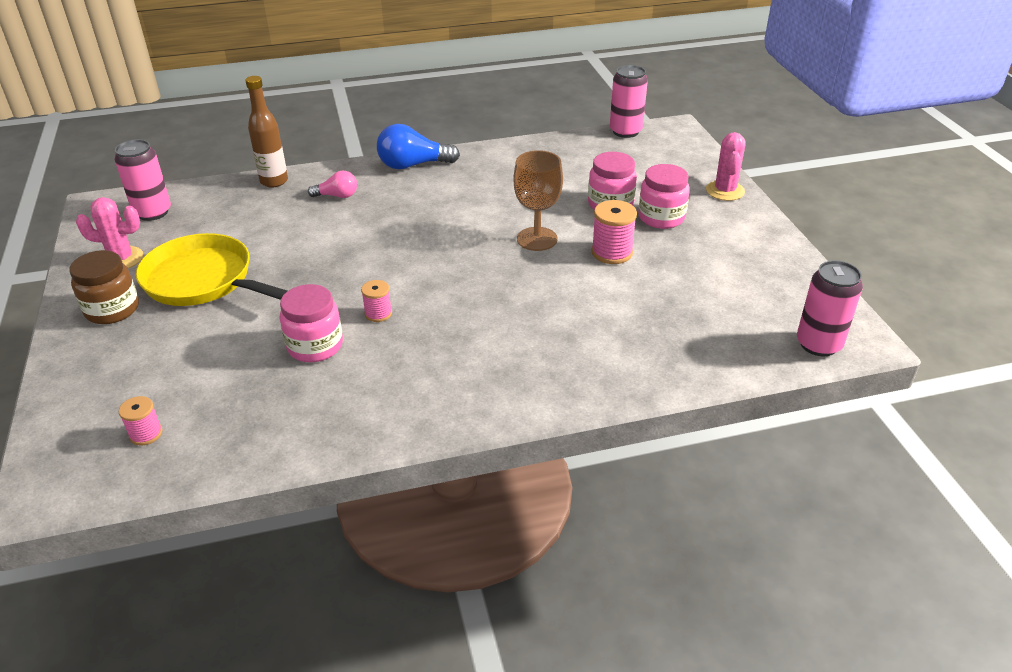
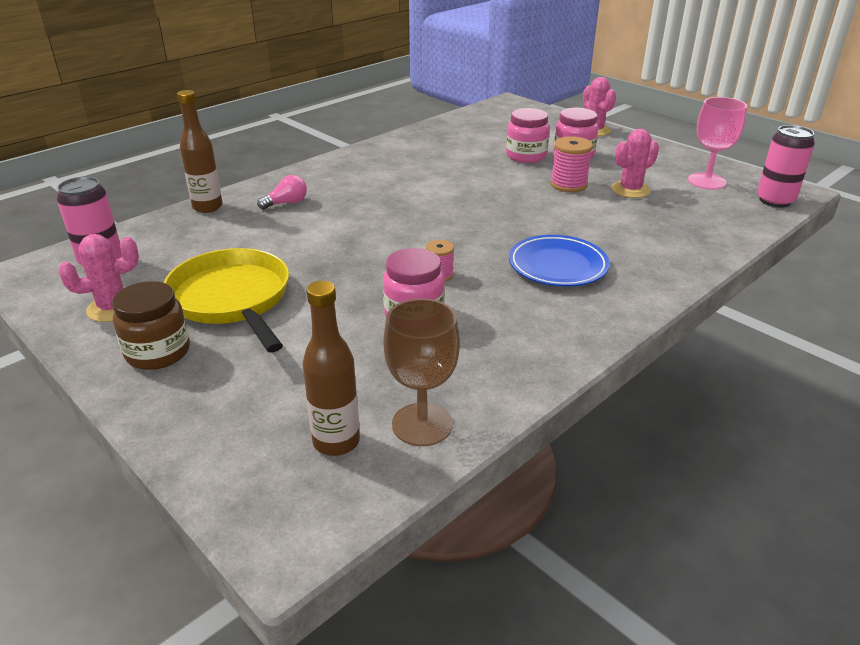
camera: 30 degrees left, 5 degrees down
pink spool [119,396,162,445] -> brown bottle [303,281,360,456]
yellow pan [136,233,287,306] -> yellow pan turned 60 degrees clockwise [164,248,289,352]
blue light bulb [377,124,460,169] -> none
brown goblet [513,150,563,251] -> brown goblet moved to [383,298,460,446]
pink can [610,65,648,138] -> none
none -> blue plate [509,235,610,287]
none -> pink cactus [611,129,659,198]
none -> pink goblet [688,97,747,190]

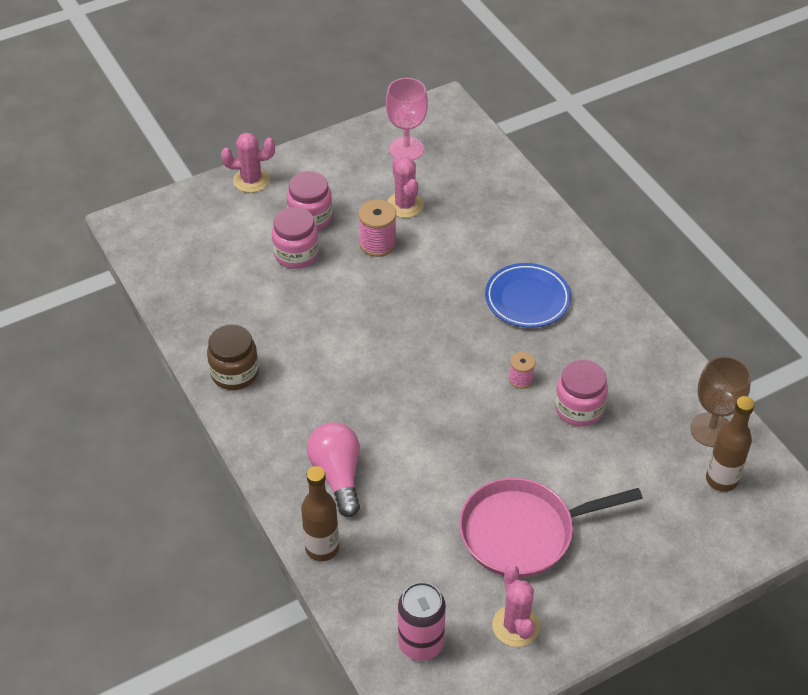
camera: 75 degrees left, 15 degrees up
brown jar [112,281,190,370] -> brown jar moved to [207,324,259,390]
yellow pan [164,248,289,352] -> pink pan [459,478,643,577]
pink light bulb [257,175,307,209] -> pink light bulb [307,422,360,517], size x1.71
pink can [757,125,815,208] -> none

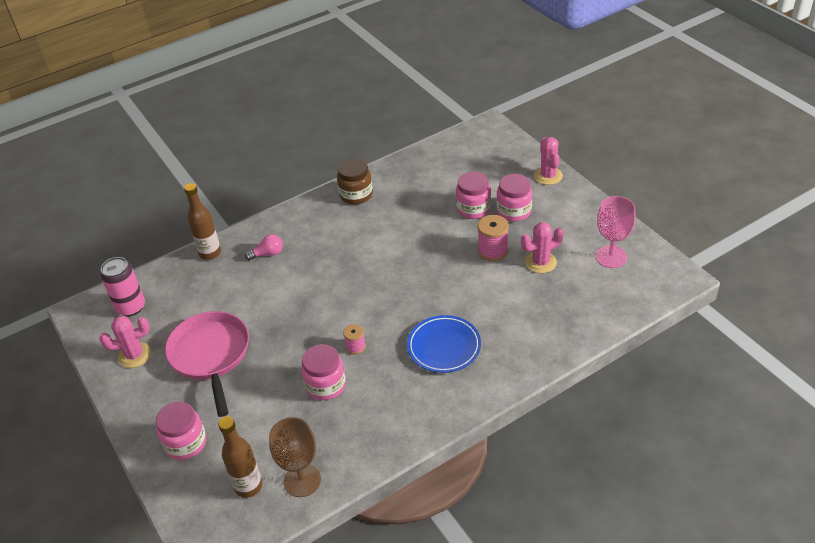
camera: 90 degrees right, 5 degrees down
pink light bulb [307,422,360,517] -> pink light bulb [245,234,283,260], size x0.58
none -> pink jar [156,402,206,460]

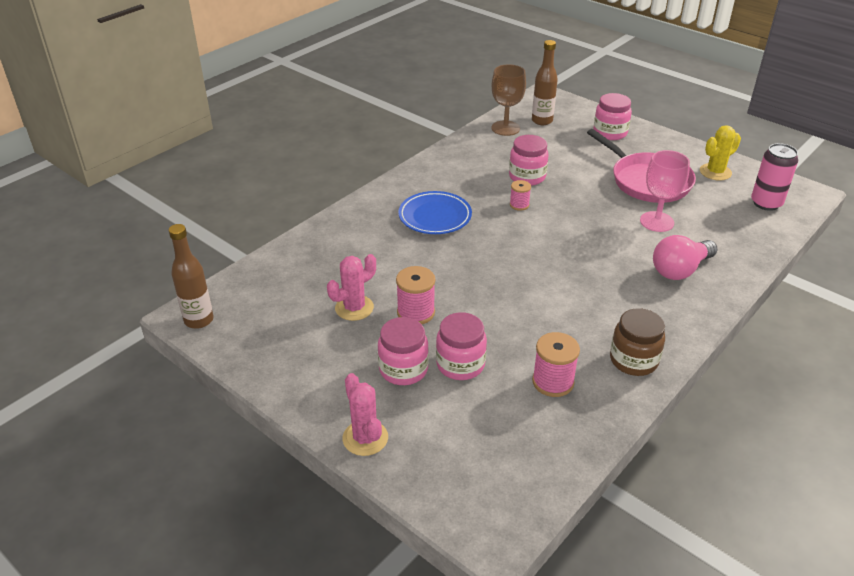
camera: 160 degrees right, 5 degrees down
pink cactus [99,316,151,368] -> yellow cactus [700,125,741,181]
brown bottle [184,183,221,260] -> brown bottle moved to [169,224,214,329]
pink light bulb [245,234,283,260] -> pink light bulb [653,235,718,280], size x1.71
pink goblet [595,196,636,268] -> pink goblet moved to [640,150,690,232]
none -> pink spool [532,332,580,397]

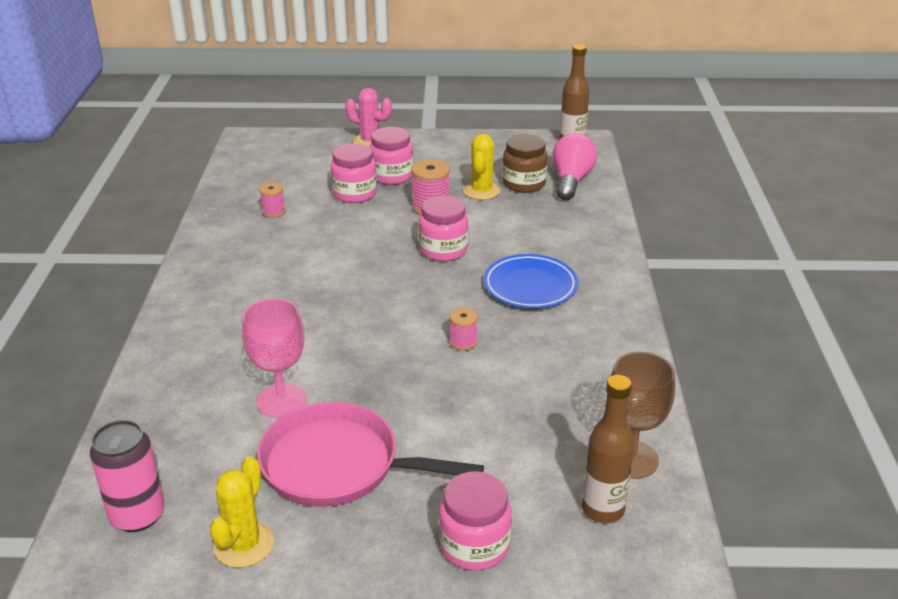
camera: 140 degrees right, 5 degrees down
pink cactus [327,254,376,321] -> yellow cactus [463,134,501,200]
pink jar [509,135,549,186] -> pink jar moved to [419,196,468,262]
pink spool [532,332,580,397] -> pink spool [259,183,285,218], size x0.61
brown jar [610,308,665,376] -> brown jar moved to [502,134,548,193]
pink light bulb [653,235,718,280] -> pink light bulb moved to [552,133,597,200]

